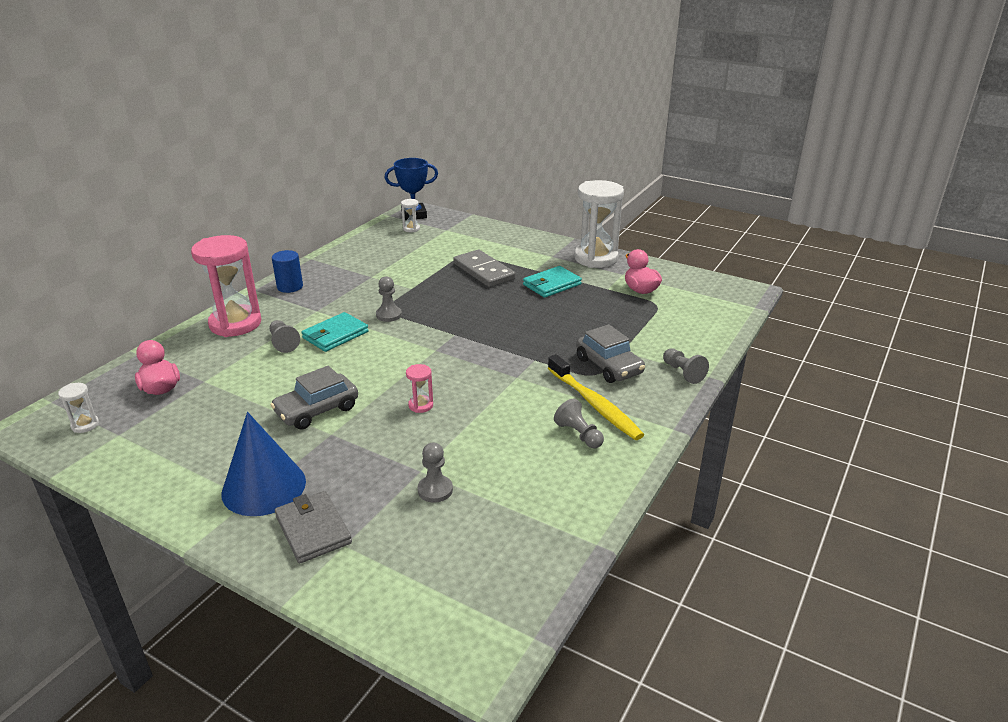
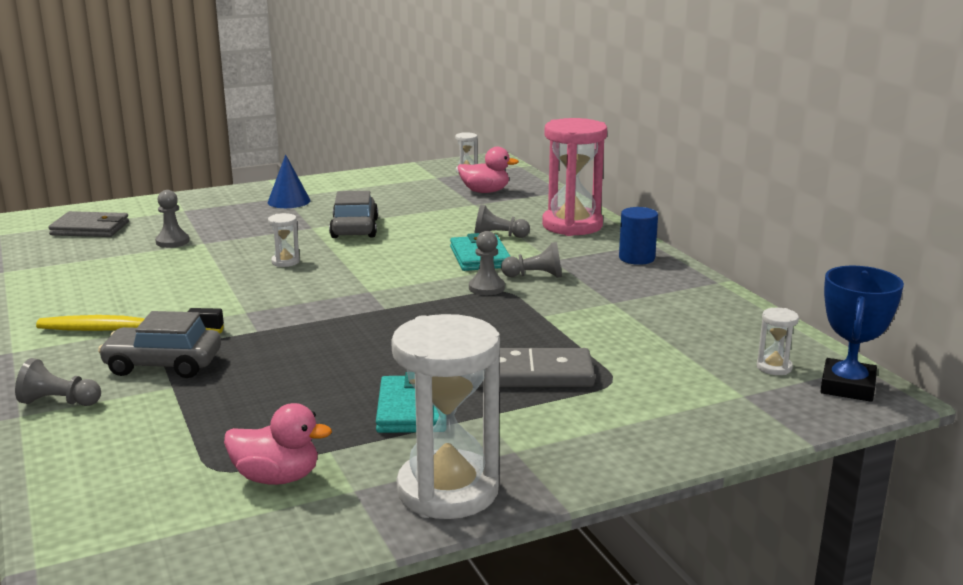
camera: 125 degrees right, 10 degrees down
blue cone [221,412,306,516] -> blue cone [268,154,311,208], size x0.62
grey wallet [275,491,352,563] -> grey wallet moved to [48,211,129,237]
pink hourglass [406,364,433,413] -> white hourglass [268,213,300,267]
grey pawn [554,399,604,448] -> grey pawn moved to [501,242,562,278]

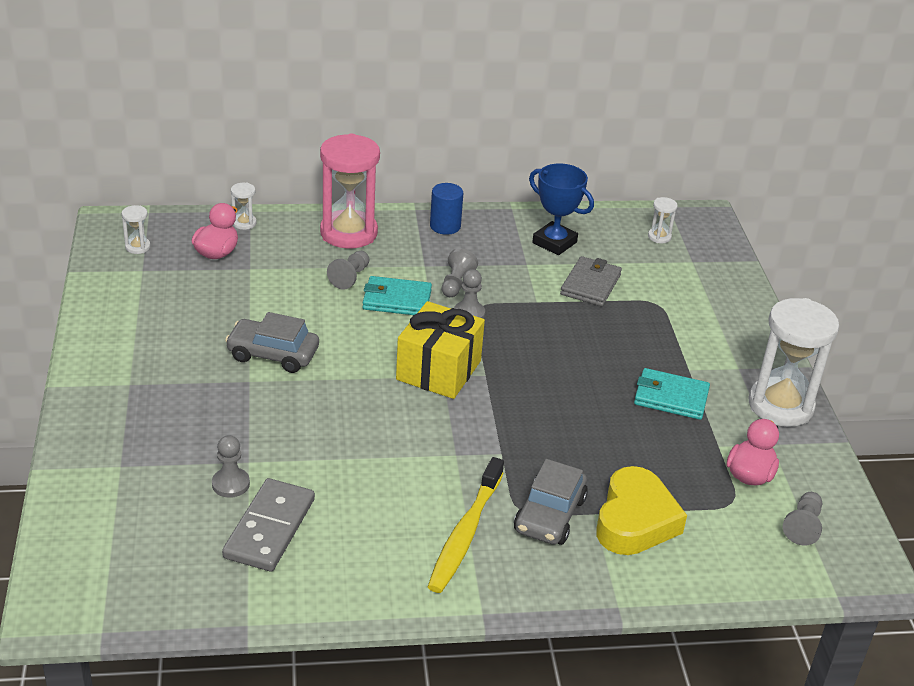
camera: 75 degrees left, 15 degrees up
grey pawn [15,358,101,406] -> grey pawn moved to [783,492,822,545]
grey wallet [48,211,129,237] -> grey wallet moved to [560,256,622,306]
blue cone [268,154,311,208] -> none
white hourglass [268,213,300,267] -> white hourglass moved to [231,182,257,230]
grey domino [479,348,595,387] -> grey domino moved to [222,478,315,572]
blue trophy [820,266,904,402] -> blue trophy moved to [529,164,594,255]
none -> yellow gift [396,301,485,399]
none -> yellow heart [596,466,687,555]

